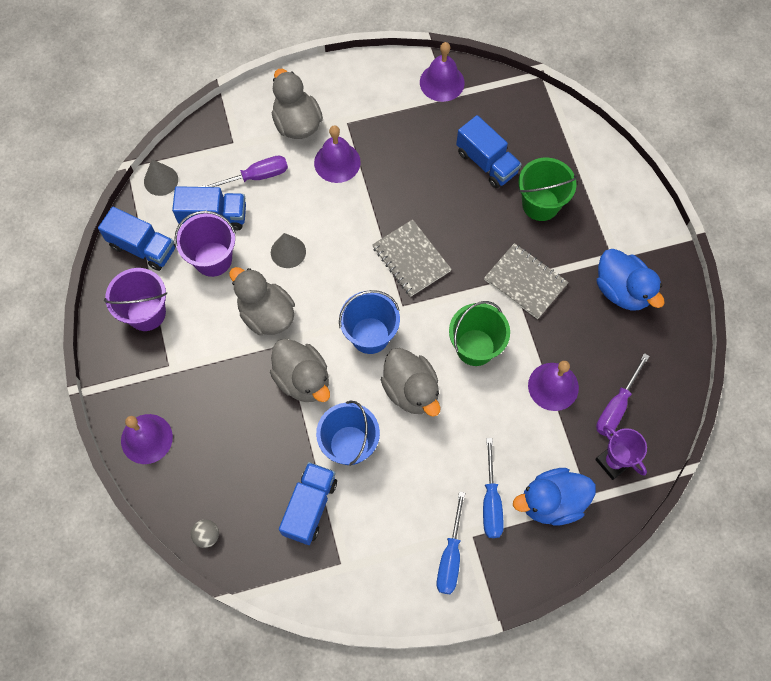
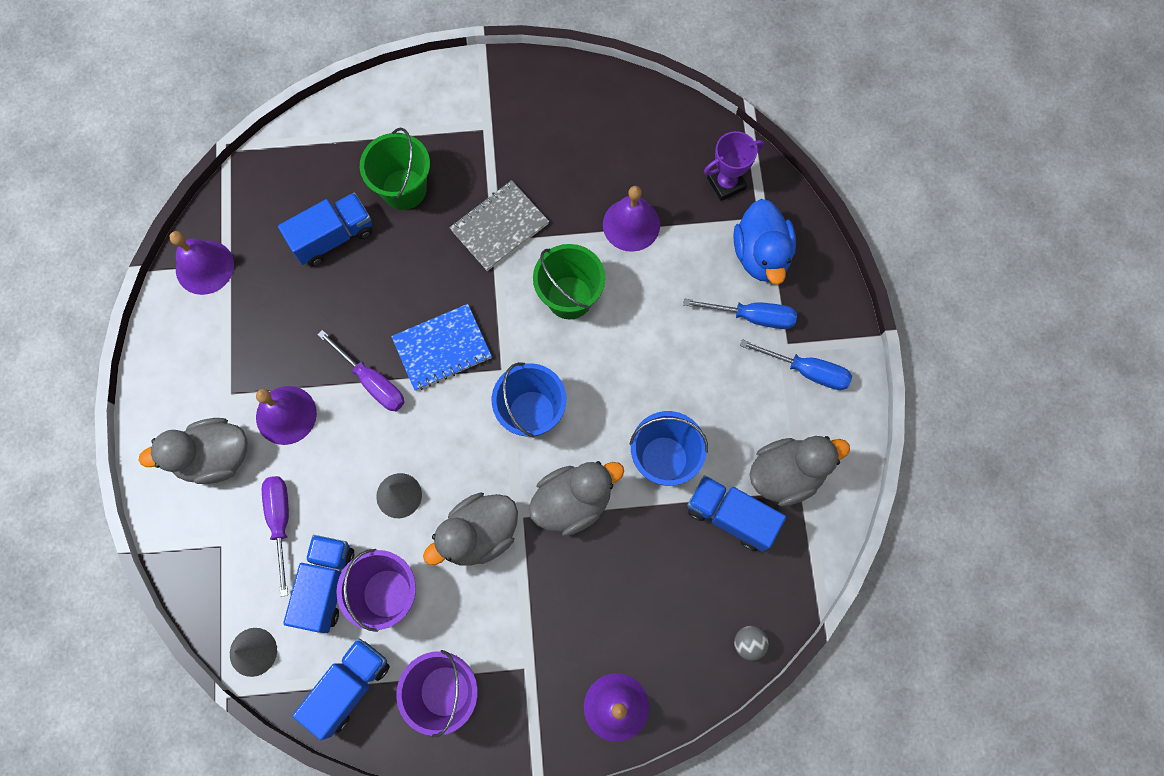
camera: 80 degrees left, 5 degrees up
grey notebook [372,219,452,297] -> blue notebook [391,304,492,391]
grey duck [381,348,441,417] -> grey duck moved to [750,436,850,506]
purple screwdriver [596,353,650,436] -> purple screwdriver moved to [317,330,405,411]
blue duck [597,249,665,311] -> none

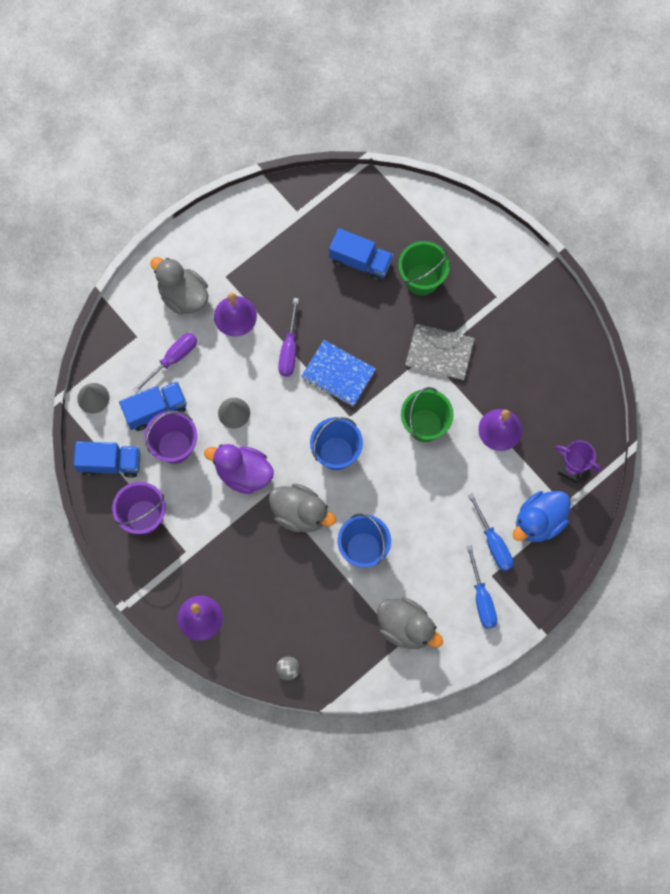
camera: 55 degrees right, 0 degrees up
purple bell [170,231,234,295] -> none
grey duck [423,493,518,566] -> purple duck [204,444,274,494]
blue truck [687,475,786,552] -> none

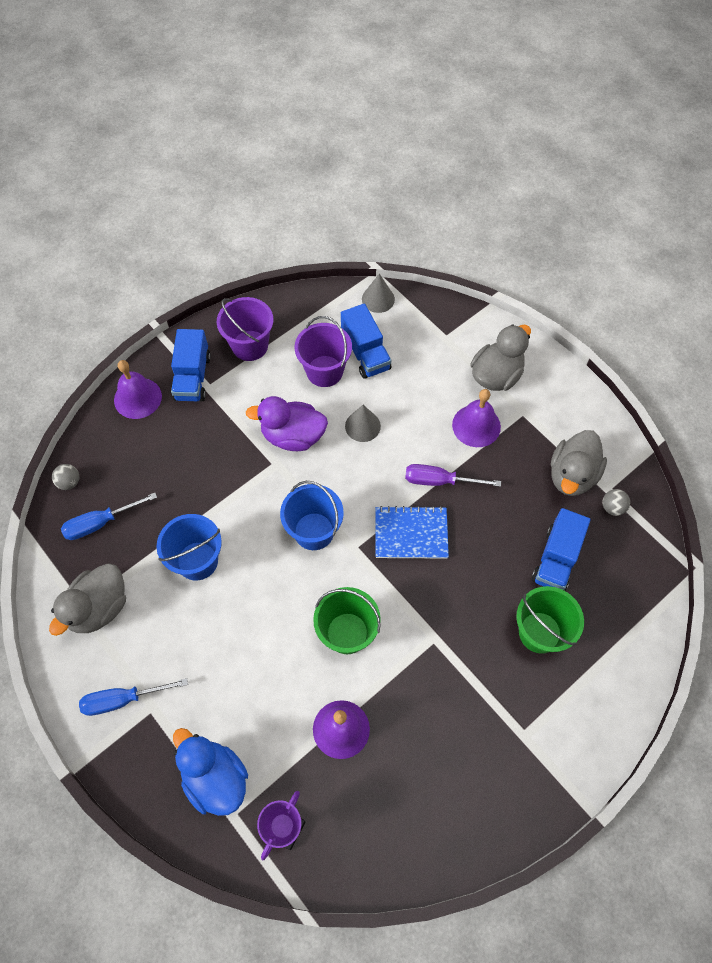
camera: 90 degrees right, 10 degrees down
blue truck [74,441,140,478] -> blue truck moved to [171,329,211,401]
purple screwdriver [133,333,197,393] -> none
purple duck [204,444,274,494] -> purple duck turned 105 degrees counterclockwise [246,396,328,451]
grey duck [269,484,336,533] -> grey duck moved to [551,430,607,496]
blue notebook [301,340,376,406] -> blue notebook turned 60 degrees clockwise [375,506,449,559]
grey notebook [405,324,475,380] -> none
blue screwdriver [468,493,513,571] -> blue screwdriver moved to [61,493,157,540]
none -> grey ball [602,489,630,516]

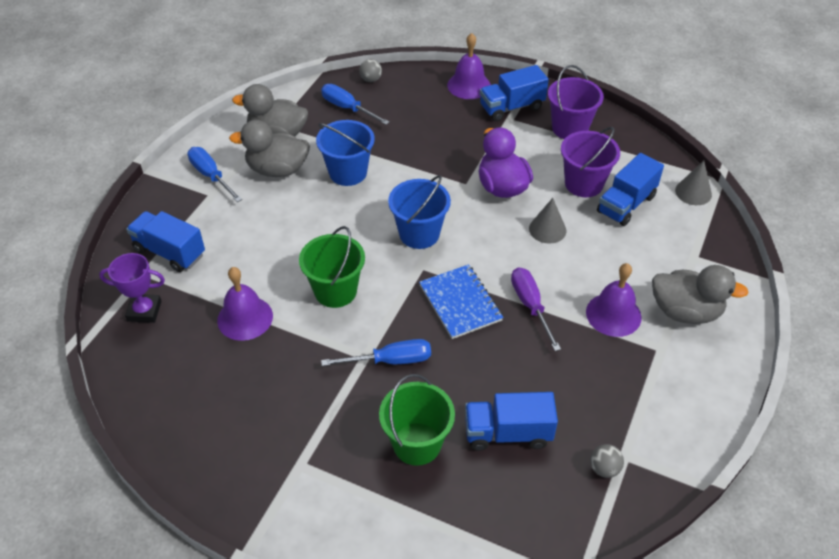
camera: 65 degrees right, 15 degrees down
blue duck [173,728,248,816] -> blue truck [126,211,205,272]
grey duck [551,430,607,496] -> grey duck moved to [229,120,310,177]
none -> blue screwdriver [321,339,431,366]

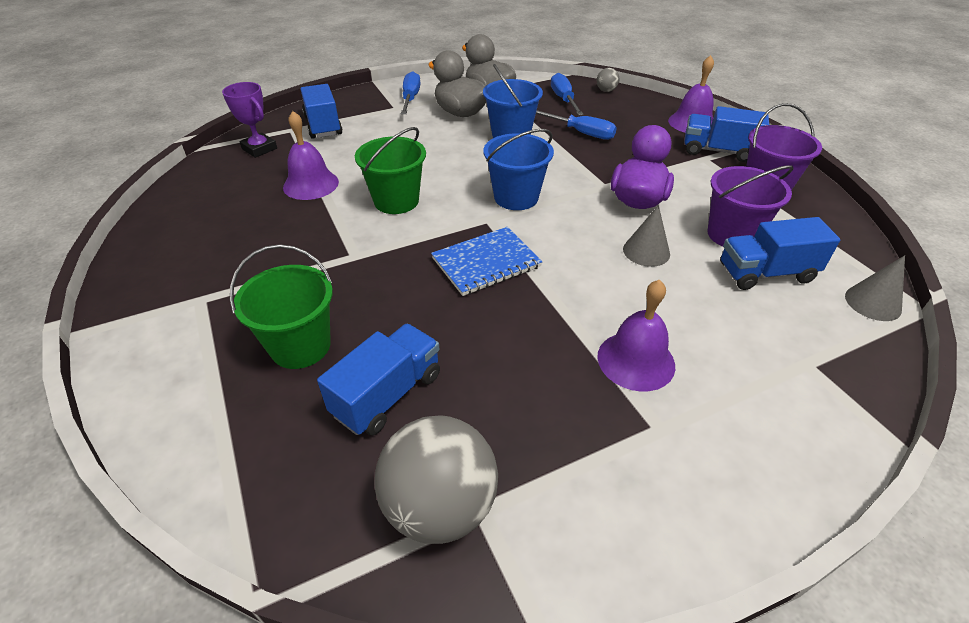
camera: 40 degrees right, 5 degrees down
blue screwdriver [321,339,431,366] -> blue screwdriver moved to [536,110,617,140]
blue notebook [419,264,503,339] -> blue notebook turned 45 degrees clockwise [431,227,542,296]
blue truck [465,392,558,451] -> blue truck turned 90 degrees clockwise [317,324,440,435]
purple screwdriver [511,267,561,351] -> none
grey ball [590,444,624,478] -> grey ball [374,415,498,544], size x2.32
grey duck [652,265,749,324] -> none

